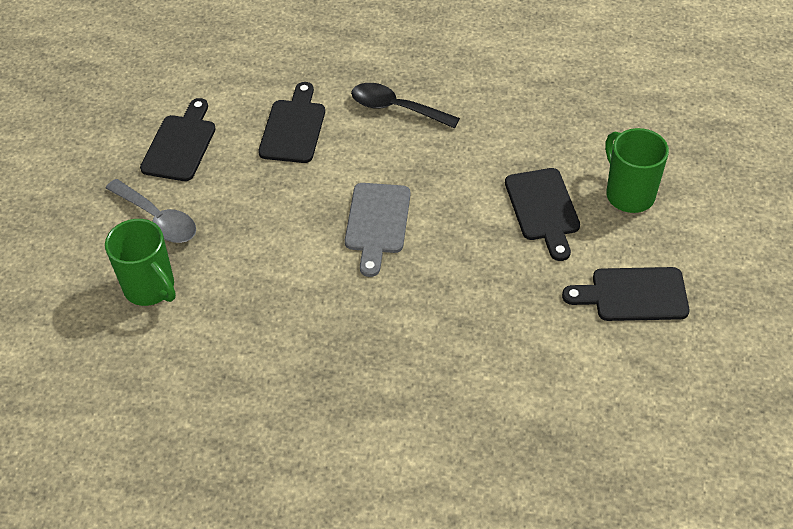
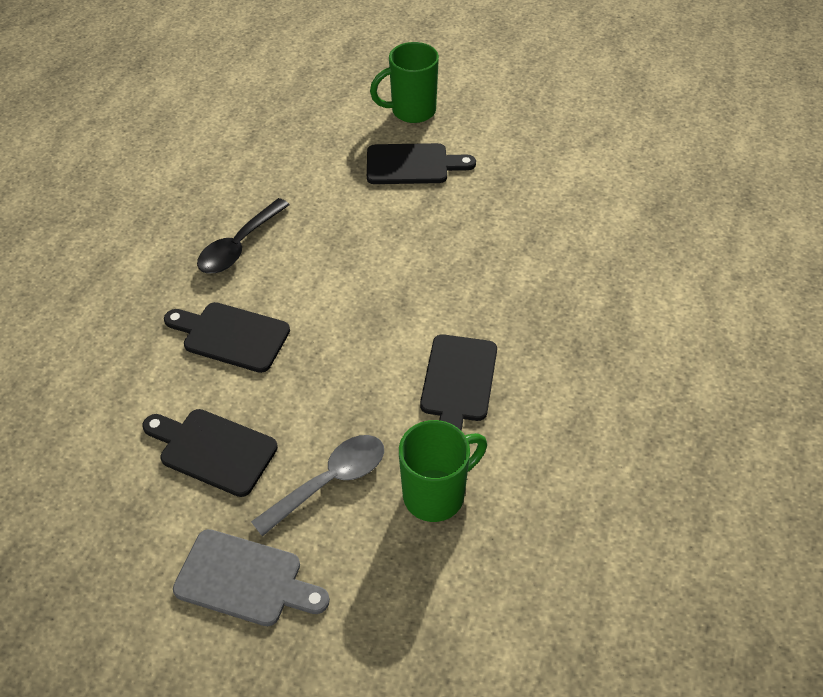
camera: 80 degrees left, 0 degrees up
grey cutting board [345,183,411,277] -> grey cutting board moved to [173,529,330,626]
black cutting board [562,267,689,321] -> black cutting board moved to [420,334,497,431]

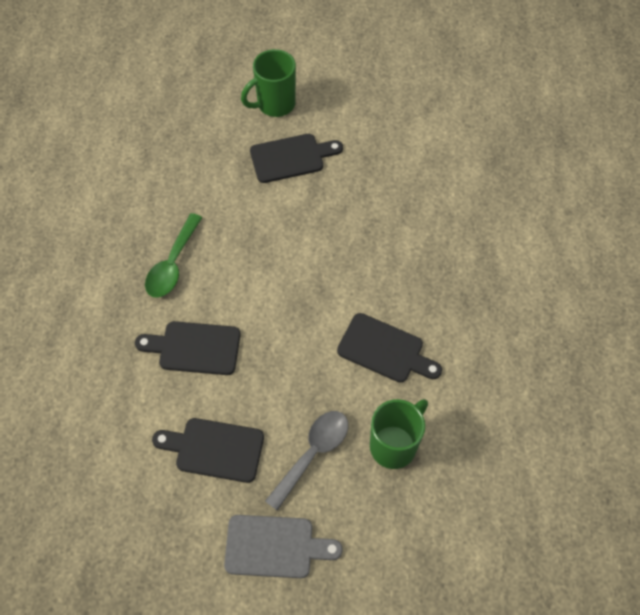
camera: 15 degrees left, 10 degrees up
black spoon [197,198,290,273] -> green spoon [145,213,202,298]
black cutting board [420,334,497,431] -> black cutting board turned 60 degrees counterclockwise [337,313,442,383]

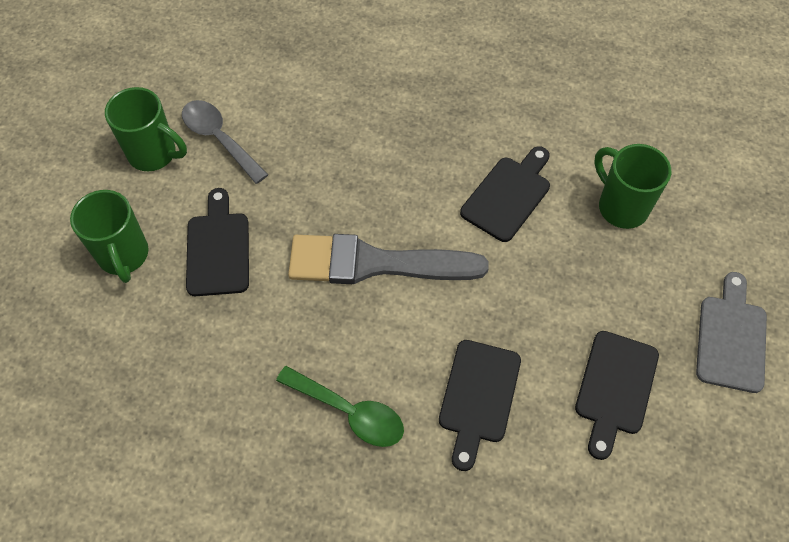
camera: 80 degrees left, 0 degrees up
grey spoon [265,411,348,511] -> grey spoon moved to [182,100,269,184]
none -> green mug [105,87,187,171]
none -> grey brush [288,234,489,284]

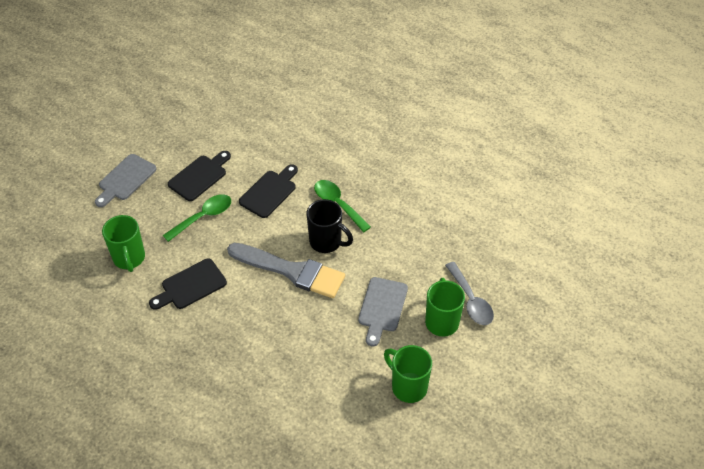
camera: 160 degrees left, 10 degrees down
grey spoon [182,100,269,184] -> grey spoon moved to [445,262,494,325]
black cutting board [186,188,249,296] -> grey cutting board [358,277,408,346]
none -> green spoon [163,194,231,242]
none -> black mug [307,199,353,253]

